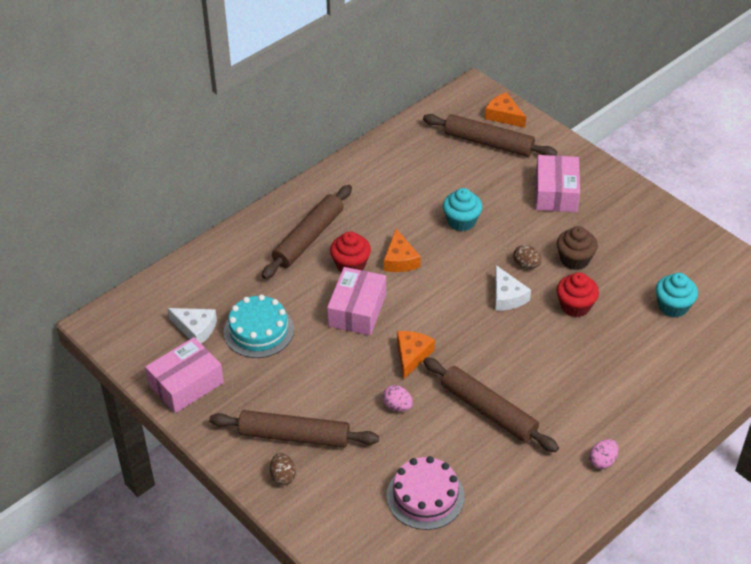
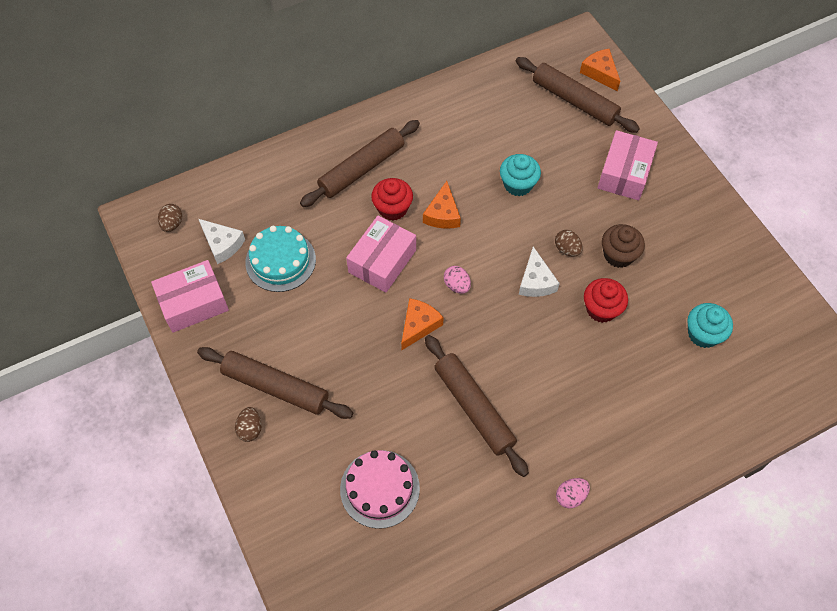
camera: 15 degrees right, 15 degrees up
pink egg [383,385,413,412] -> pink egg moved to [444,266,471,294]
none -> brown egg [158,204,183,232]

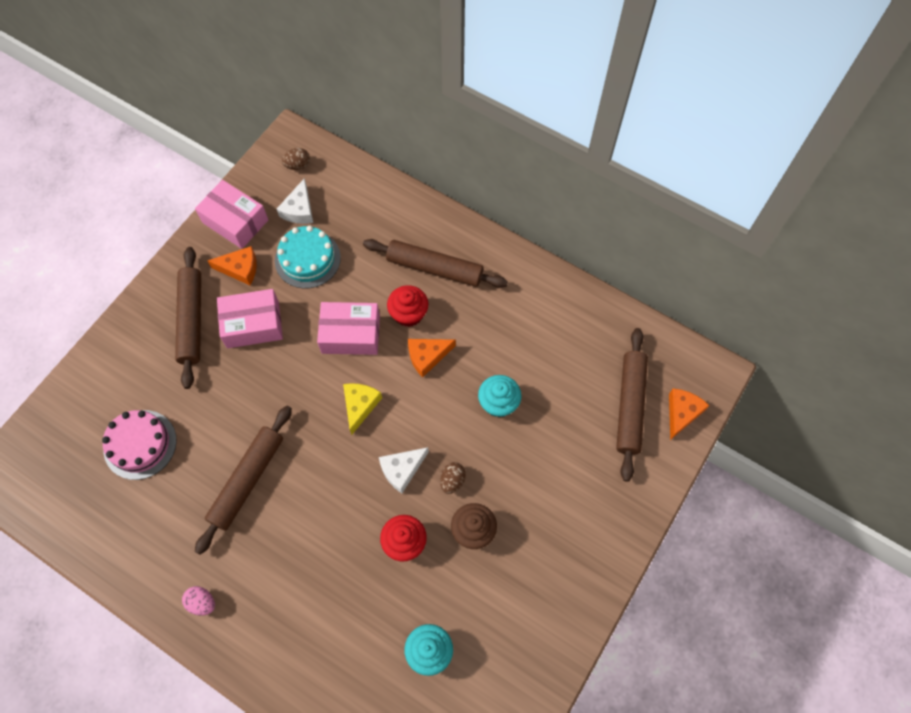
camera: 60 degrees right, 5 degrees up
brown egg [235,407,262,442] -> none
orange cheese [401,298,444,350] -> orange cheese moved to [207,246,257,285]
pink egg [444,266,471,294] -> yellow cheese [343,383,382,435]
pink box [597,130,658,200] -> pink box moved to [217,289,283,348]

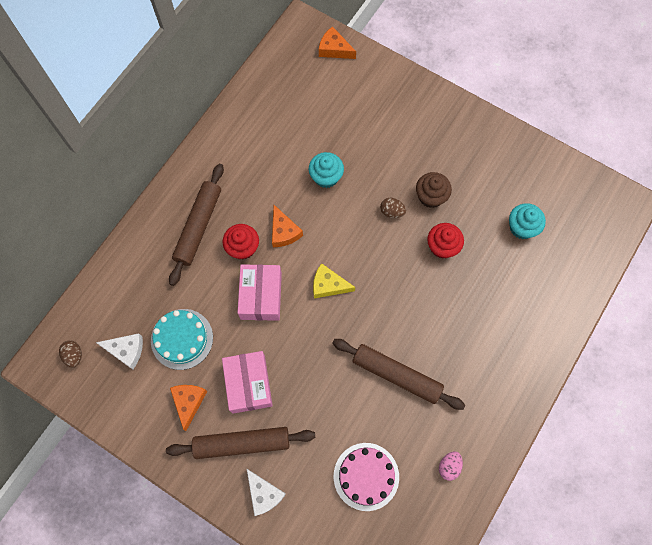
camera: 90 degrees left, 5 degrees up
pink egg [182,586,215,616] -> pink egg moved to [439,451,463,481]
pink box [195,180,268,249] -> none
white cheese [379,447,429,493] -> white cheese moved to [247,469,286,516]
brown rolling pin [616,328,648,482] -> none

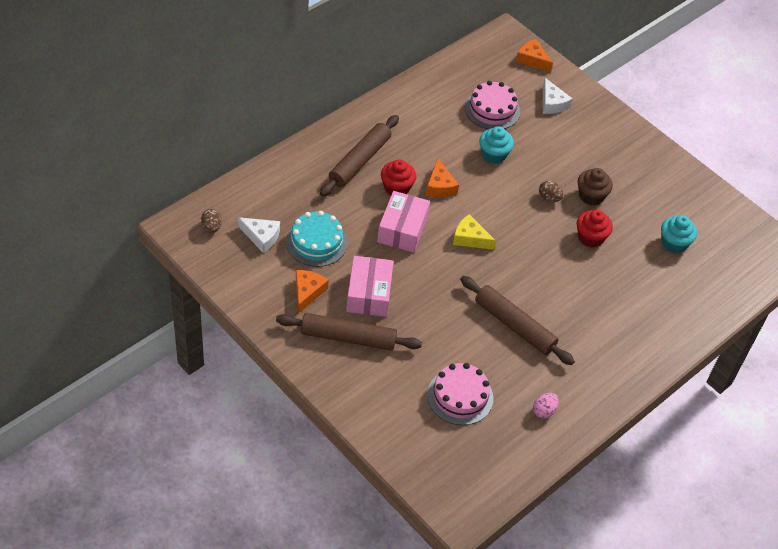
camera: 10 degrees right, 20 degrees down
white cheese [247,469,286,516] -> white cheese moved to [543,78,573,114]
none -> pink cake [465,81,520,129]

